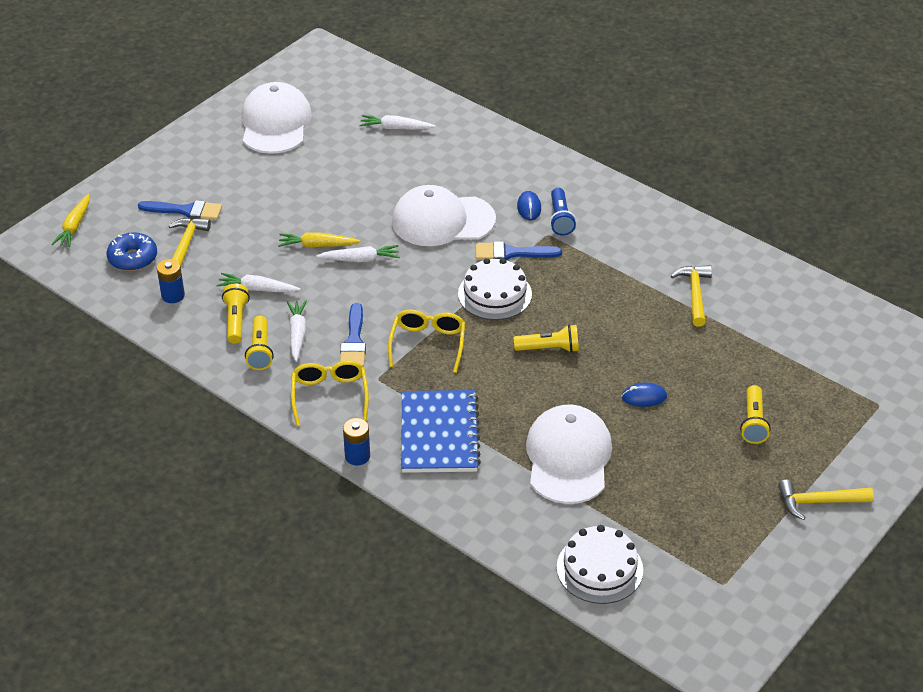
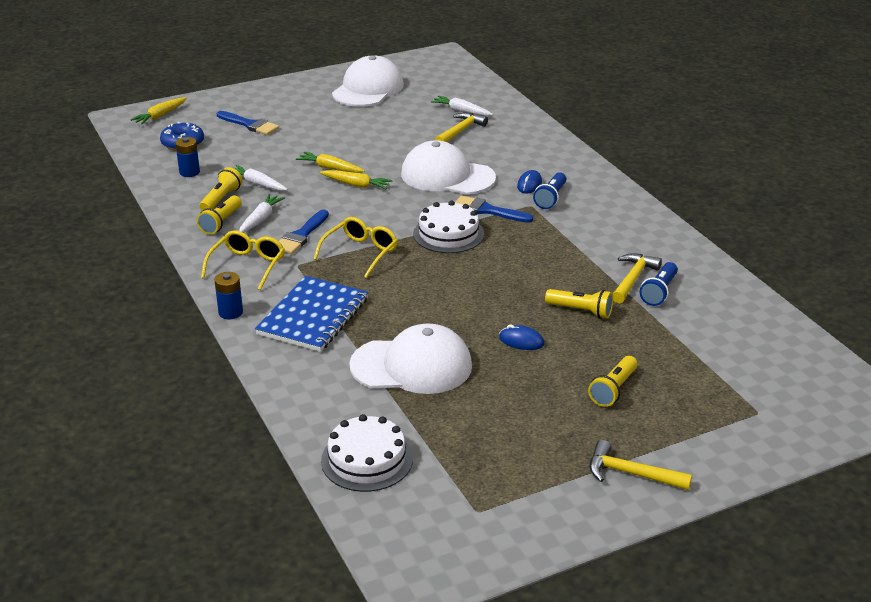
camera: 25 degrees right, 10 degrees down
yellow hammer [168,218,211,266] -> yellow hammer moved to [435,112,488,142]
white carrot [317,245,400,262] -> yellow carrot [320,170,393,189]
yellow flashlight [514,324,579,353] -> yellow flashlight moved to [545,289,613,319]
white cap [526,405,612,504] -> white cap turned 60 degrees clockwise [349,323,472,394]
none -> blue flashlight [640,262,678,306]

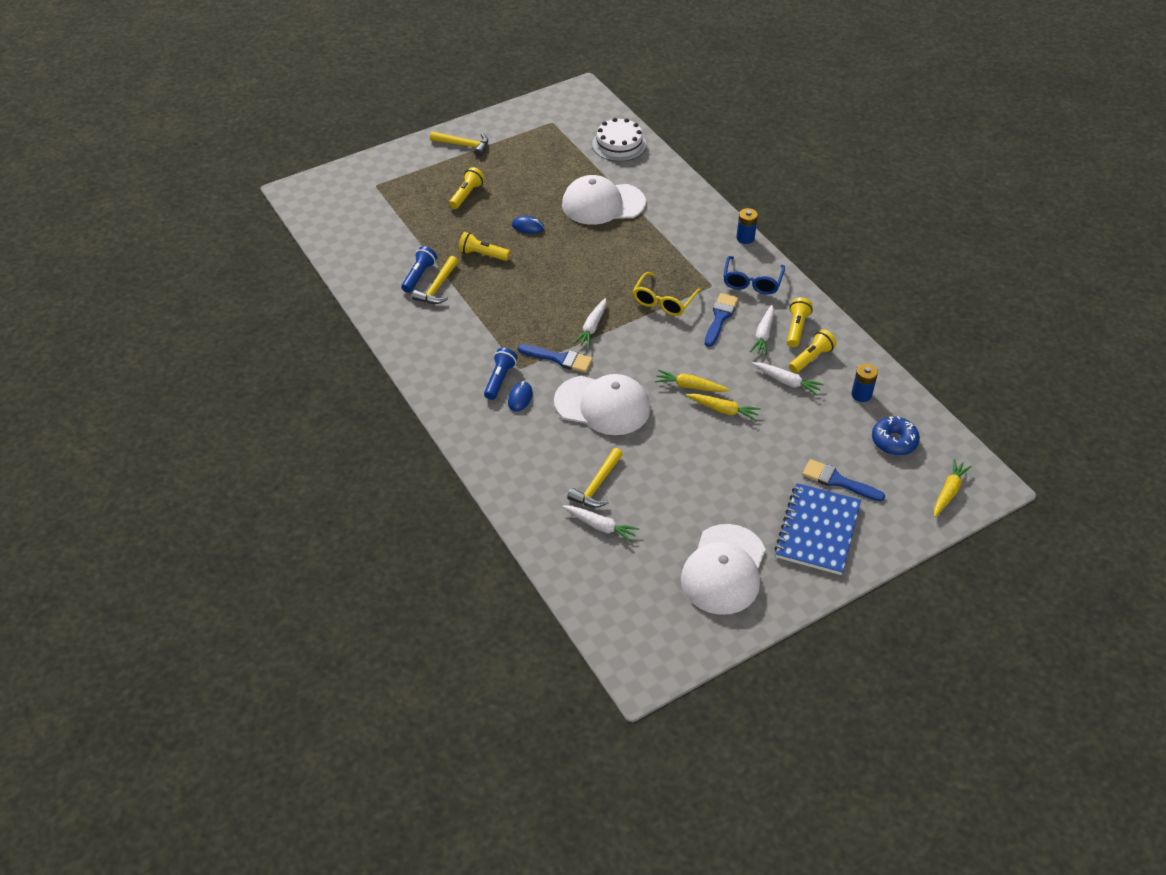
camera: 175 degrees right, 15 degrees up
yellow flashlight [200,167,243,210] -> yellow flashlight turned 150 degrees counterclockwise [789,329,837,373]
yellow glasses [201,230,285,290] -> blue glasses [723,256,785,295]
blue notebook [255,276,368,352] -> blue notebook moved to [774,483,861,575]
white cake [413,201,484,253] -> white carrot [573,298,606,348]

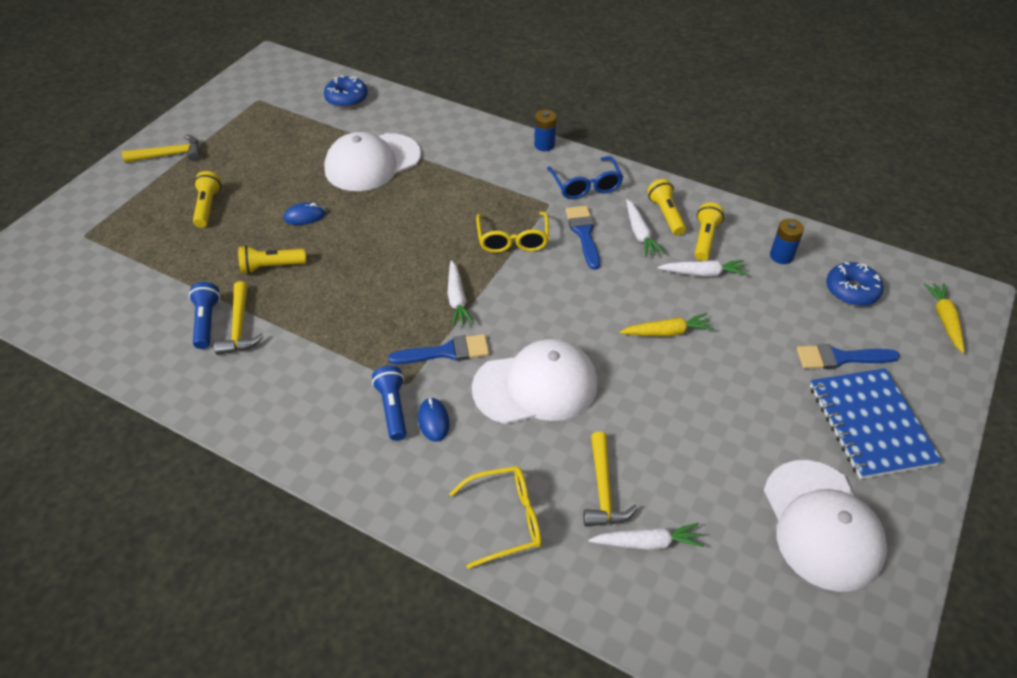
camera: 30 degrees left, 0 degrees up
white cake [592,118,646,162] -> blue donut [324,76,368,108]
yellow carrot [655,370,730,392] -> none
none -> yellow glasses [449,466,541,569]

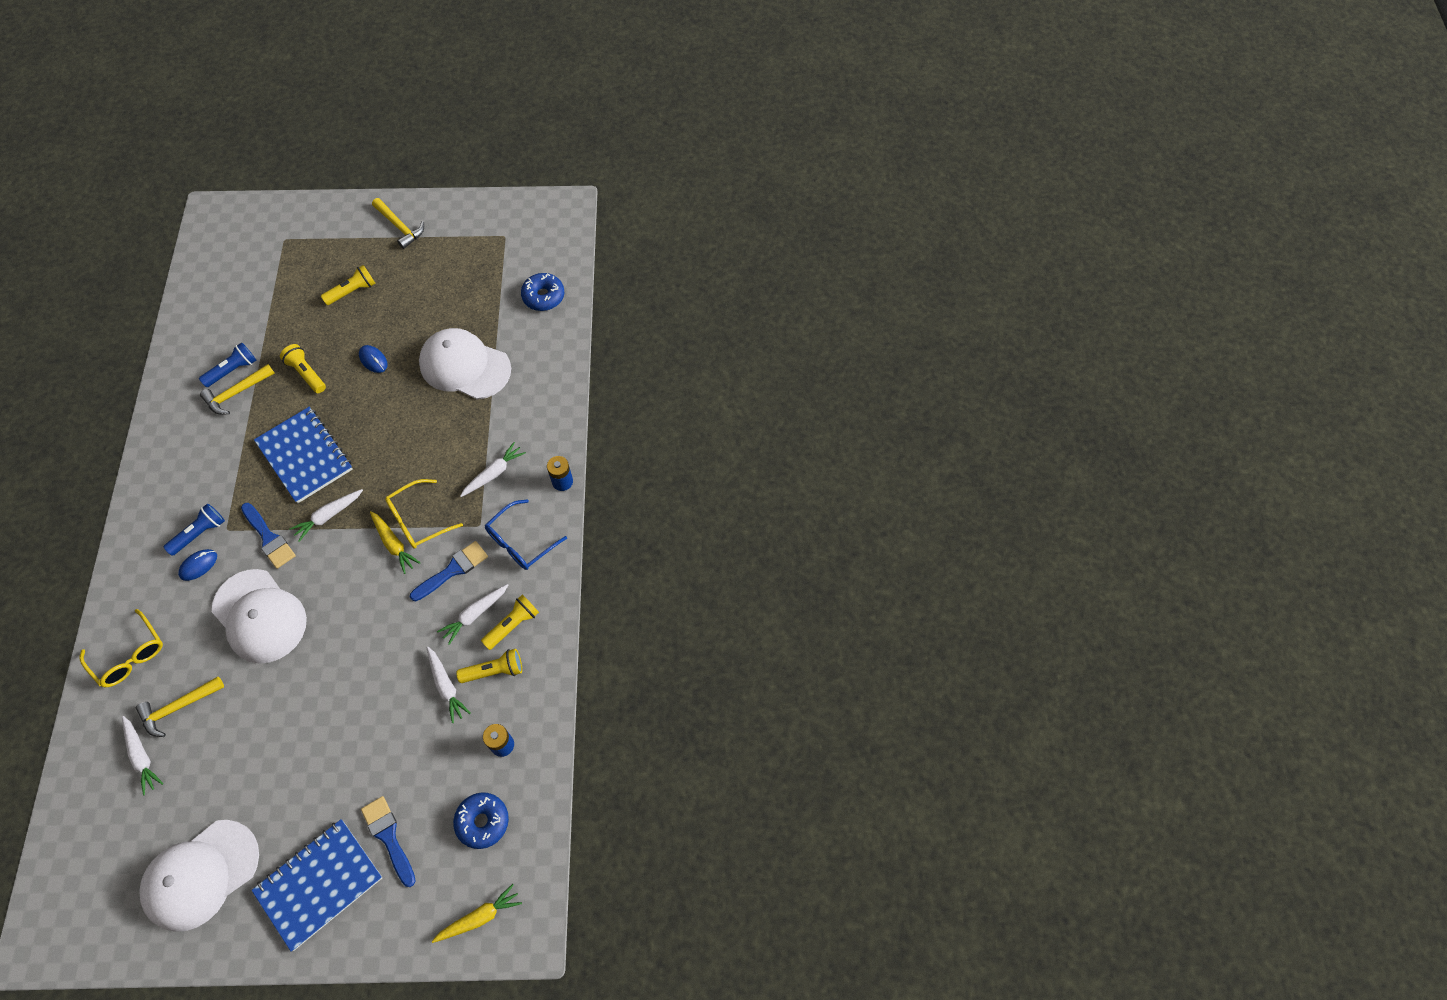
camera: 60 degrees right, 15 degrees up
yellow carrot [620,313,714,336] -> yellow carrot moved to [370,511,420,574]
none -> blue notebook [254,407,353,503]
none -> white carrot [460,442,526,497]

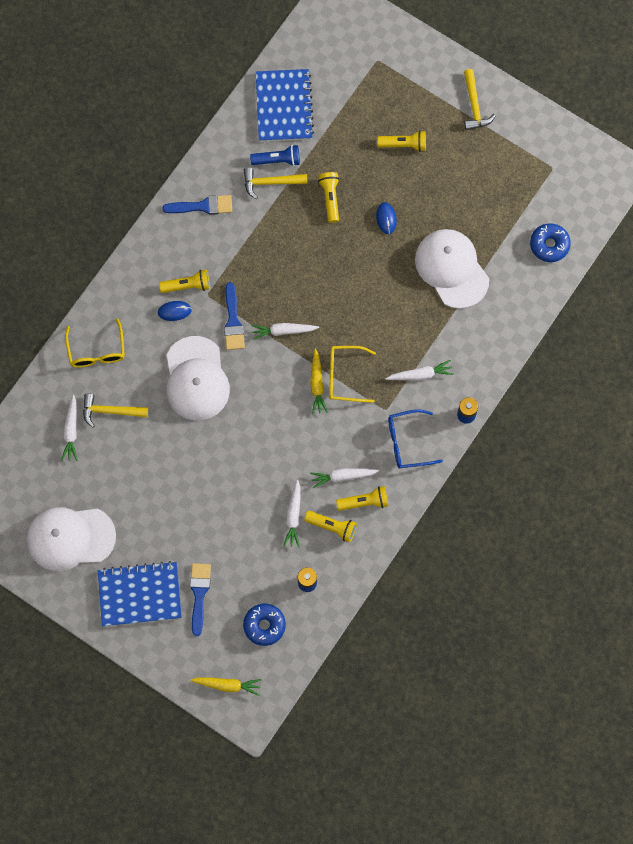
camera: 35 degrees right, 10 degrees up
blue flashlight [164,504,225,556] -> yellow flashlight [159,270,210,293]
blue notebook [254,407,353,503] -> blue notebook moved to [256,69,314,142]
blue brush [410,541,488,601] -> blue brush moved to [163,195,232,215]

